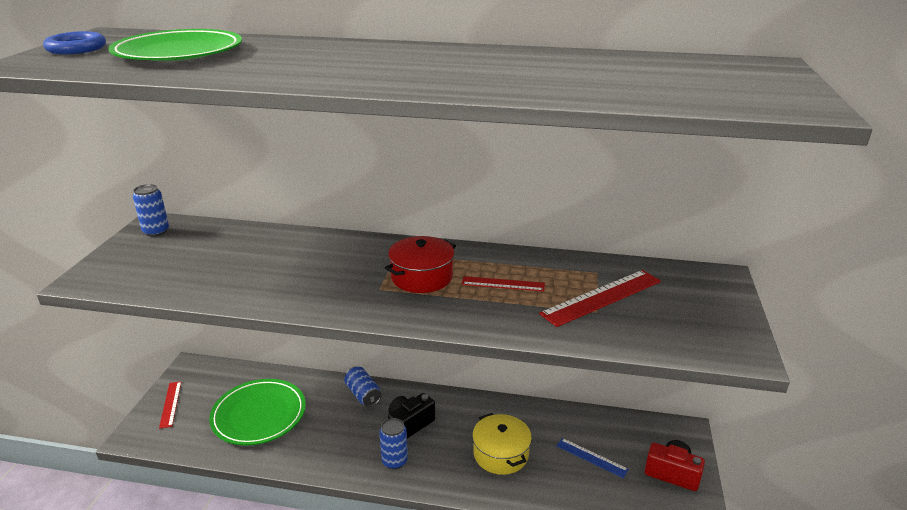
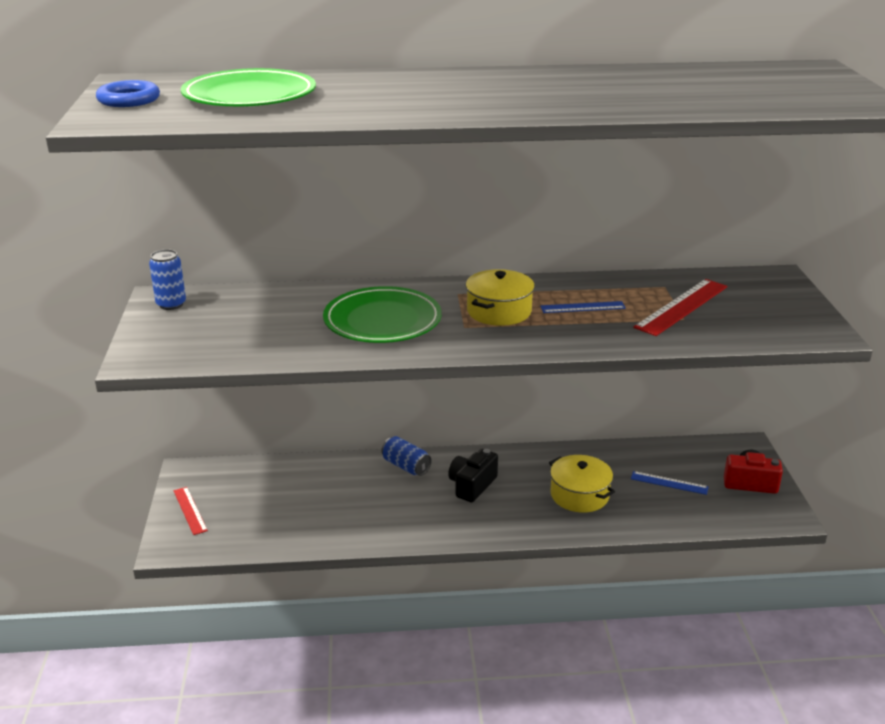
camera: 15 degrees left, 0 degrees up
green plate [209,379,306,446] -> green plate moved to [323,286,441,343]
blue can [379,418,408,469] -> none
red pot [385,236,456,293] -> yellow pot [466,269,535,326]
red ruler [462,276,545,292] -> blue ruler [540,301,626,313]

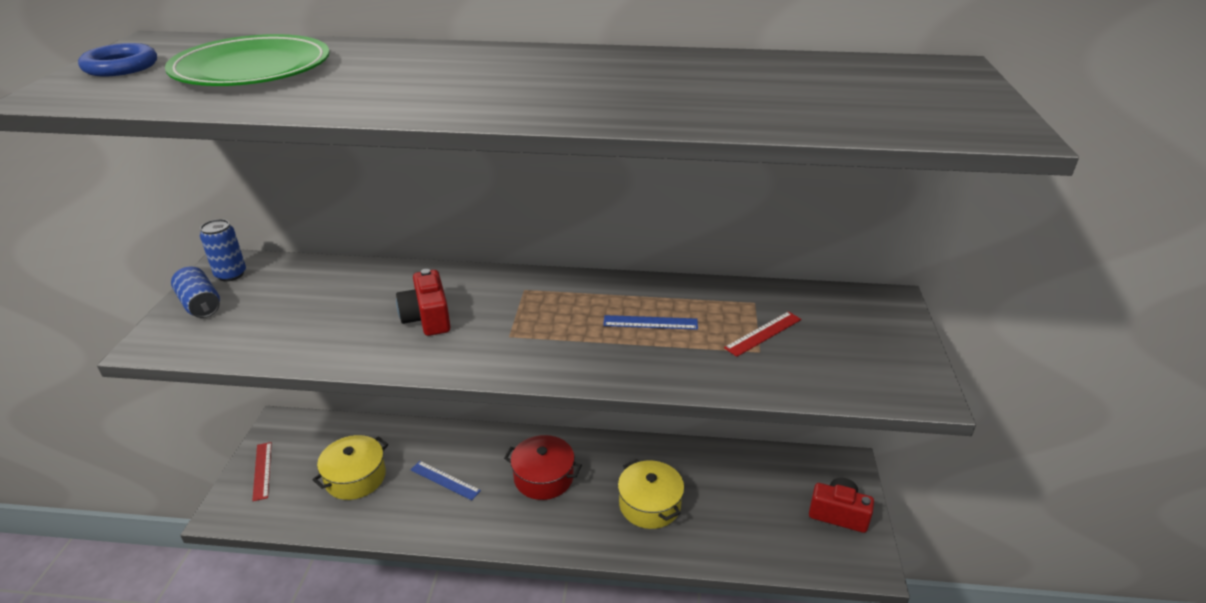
camera: 10 degrees right, 5 degrees up
green plate [323,286,441,343] -> red camera [396,269,450,336]
blue can [381,436,432,476] -> blue can moved to [171,267,220,318]
black camera [448,449,498,502] -> red pot [504,435,582,500]
yellow pot [466,269,535,326] -> yellow pot moved to [313,435,388,500]
blue ruler [631,471,709,495] -> blue ruler moved to [411,461,481,500]
red ruler [633,279,727,336] -> red ruler [724,311,802,357], size x0.59

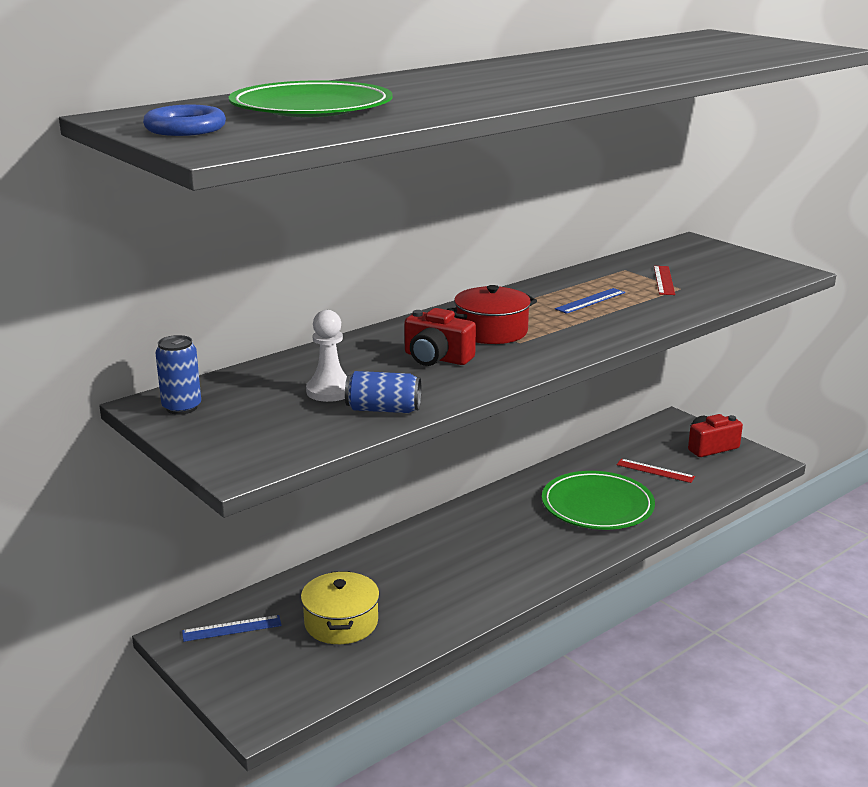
camera: 45 degrees left, 10 degrees down
blue can [171,267,220,318] -> blue can moved to [345,371,421,413]
red ruler [252,442,272,501] -> red ruler moved to [617,459,695,483]
blue ruler [411,461,481,500] -> blue ruler moved to [182,615,282,642]
red pot [504,435,582,500] -> red pot moved to [447,285,537,344]
yellow pot [618,459,684,529] -> green plate [542,471,655,530]
none -> white pawn [306,310,347,402]

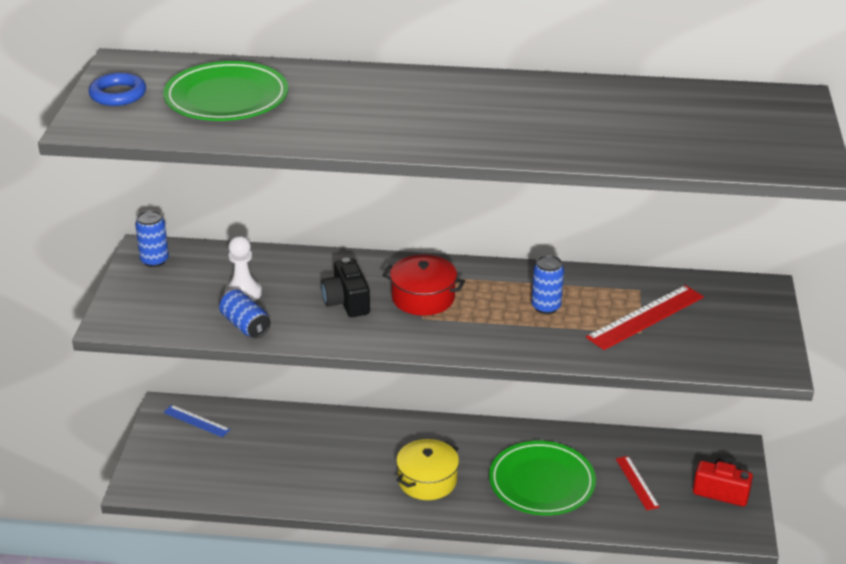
camera: 45 degrees right, 10 degrees up
yellow pot [301,571,380,644] -> yellow pot moved to [396,439,459,500]
red camera [404,308,476,366] -> black camera [321,258,370,317]
blue ruler [555,288,625,314] -> blue can [532,255,564,314]
red ruler [654,266,675,295] -> red ruler [586,285,704,350], size x1.68

